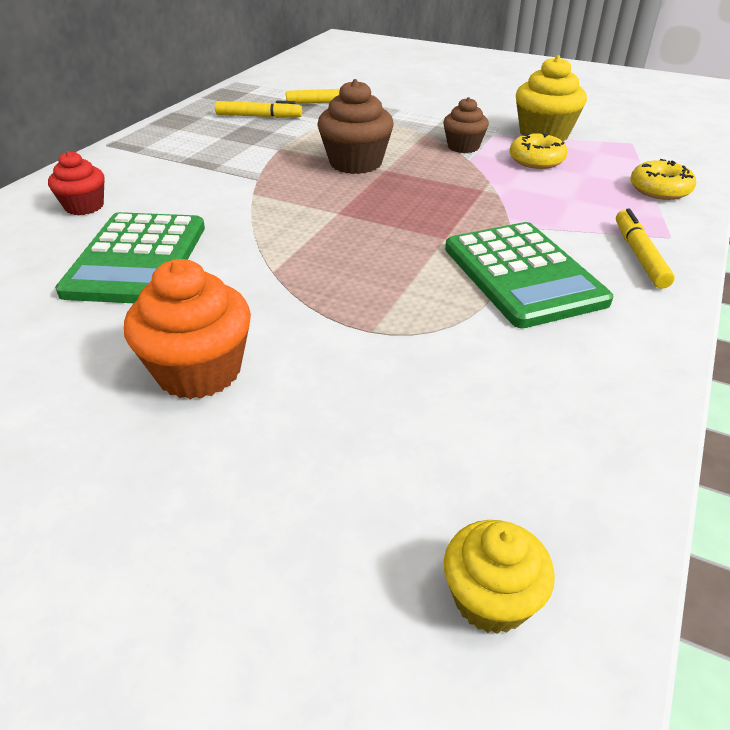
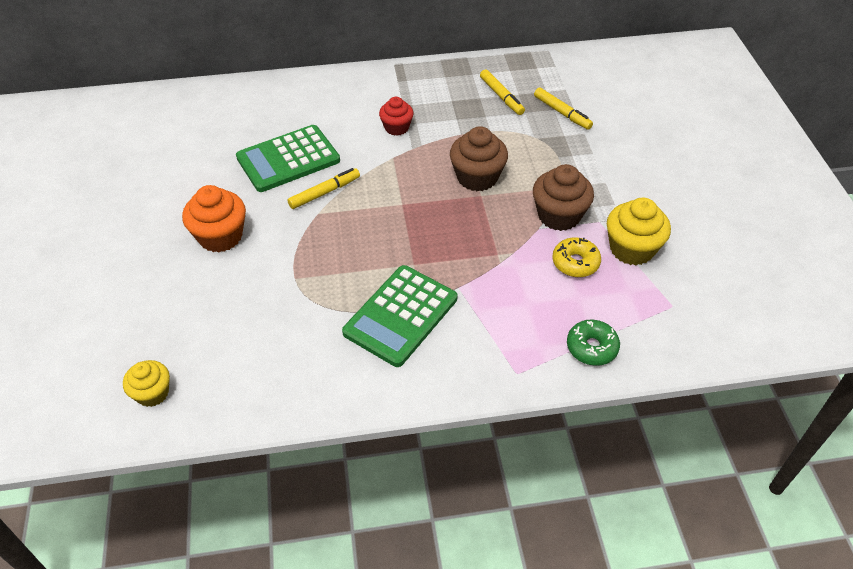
camera: 55 degrees right, 10 degrees up
red cupcake [48,151,104,215] -> red cupcake moved to [379,97,414,136]
brown cupcake [443,97,489,153] -> brown cupcake [533,164,594,231], size x1.58
yellow marker [616,208,675,289] -> yellow marker moved to [287,168,360,209]
yellow donut [631,159,696,200] -> green donut [567,320,620,366]

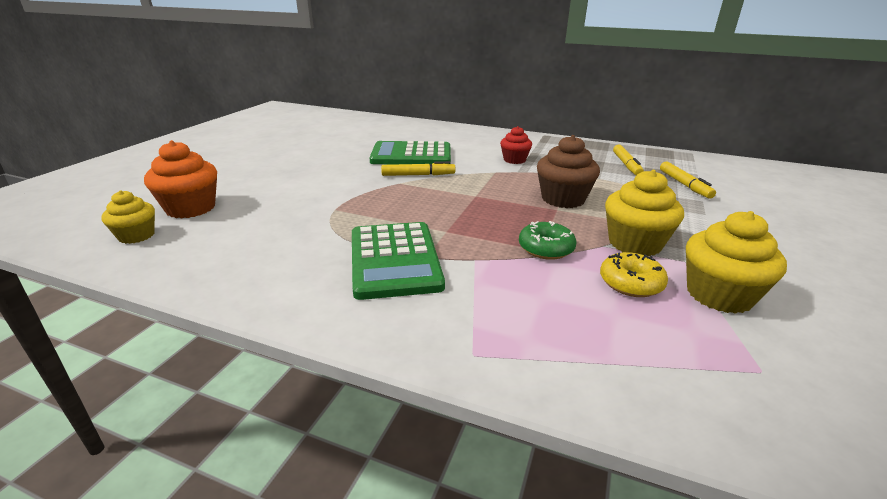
camera: 30 degrees right, 20 degrees down
orange cupcake [182,185,246,253] -> orange cupcake moved to [144,140,217,219]
green calculator [342,265,457,367] -> green calculator turned 75 degrees counterclockwise [352,222,445,300]
brown cupcake [533,164,594,231] -> yellow cupcake [605,170,684,256]
green donut [567,320,620,366] -> green donut moved to [519,221,576,260]

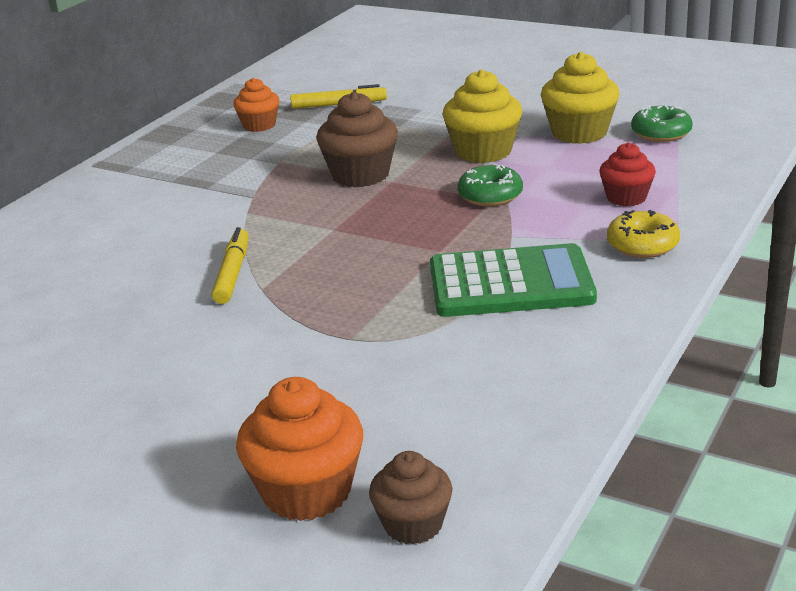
camera: 80 degrees left, 0 degrees up
yellow cupcake [101,190,155,244] -> brown cupcake [369,451,452,545]
green calculator [370,141,451,164] -> none
red cupcake [500,126,532,164] -> red cupcake moved to [600,142,656,206]
yellow donut [600,252,668,297] -> yellow donut moved to [607,210,680,258]
yellow marker [613,144,644,175] -> orange cupcake [233,78,279,132]
none -> green donut [631,106,693,142]

